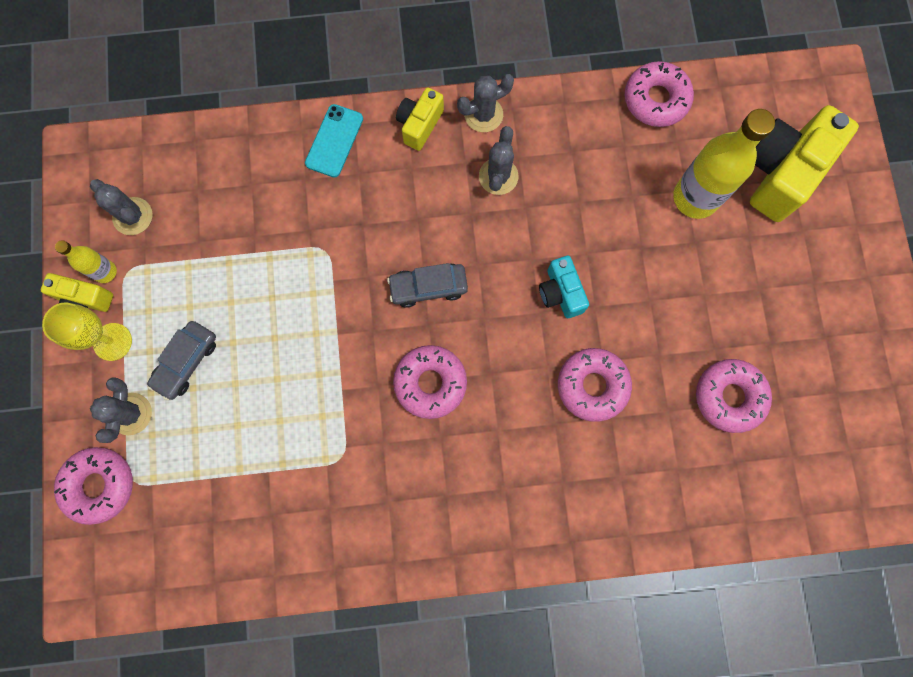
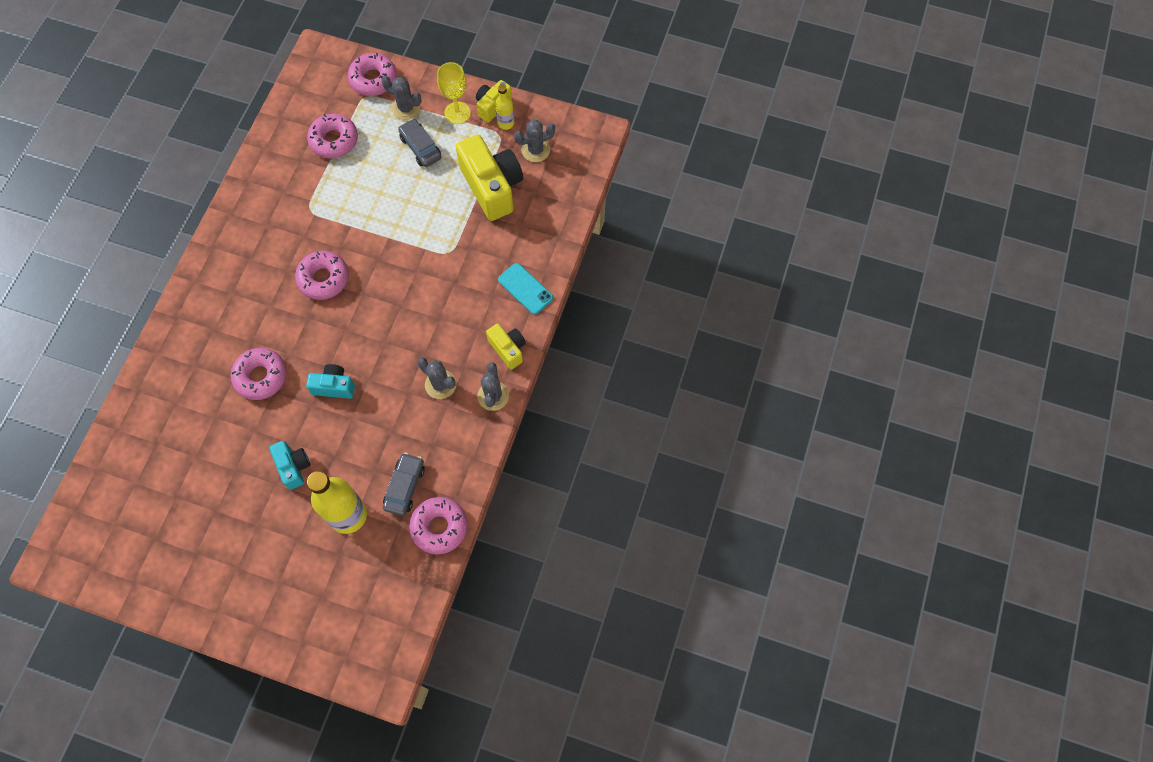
camera: 115 degrees right, 10 degrees down
grey car [387,263,468,308] -> grey car moved to [383,453,425,516]
pink donut [696,359,772,433] -> pink donut moved to [307,114,358,158]
yellow camera [750,105,859,222] -> yellow camera moved to [456,135,523,221]
none -> turquoise camera [269,441,310,490]

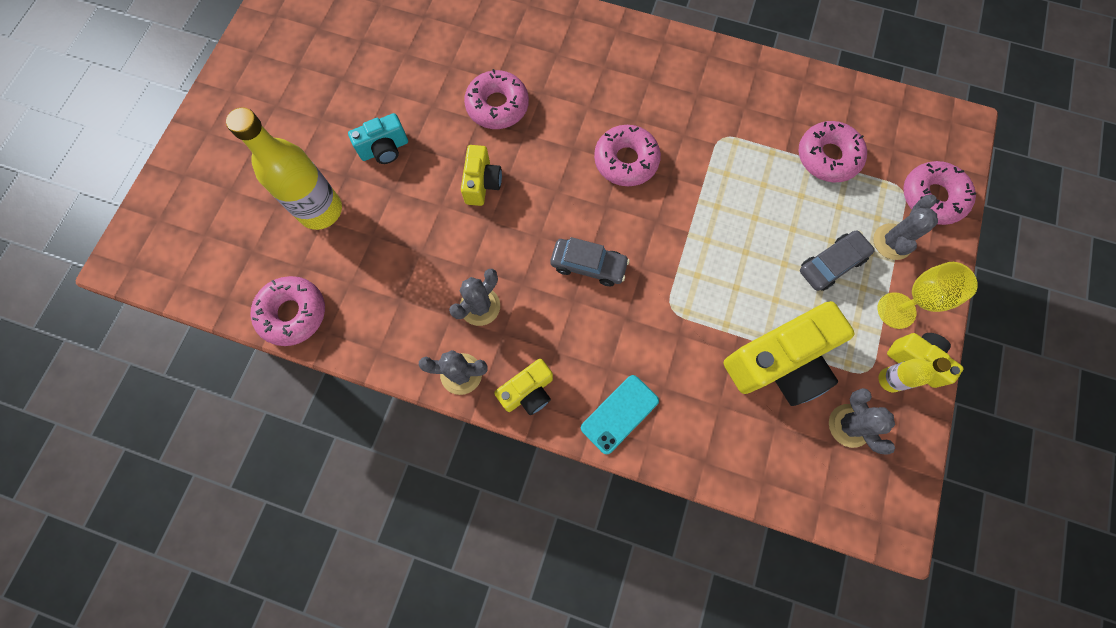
camera: 90 degrees right, 5 degrees up
turquoise camera [306,364,355,399] -> yellow camera [461,145,502,206]
grey car [383,453,425,516] -> grey car moved to [551,237,630,286]

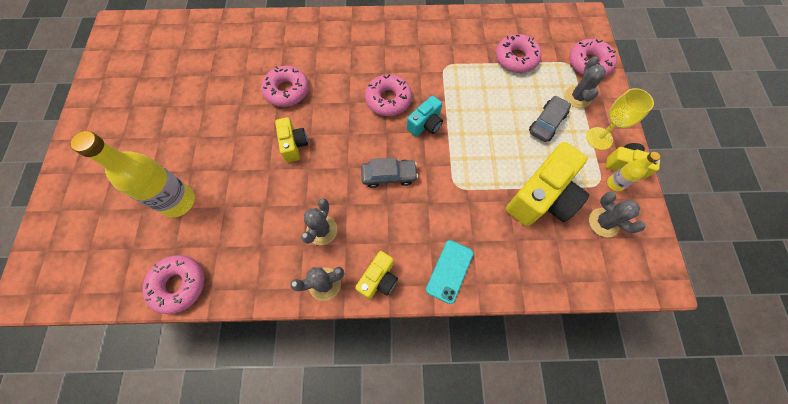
camera: 20 degrees left, 5 degrees down
turquoise camera [348,113,408,164] -> turquoise camera moved to [407,96,443,137]

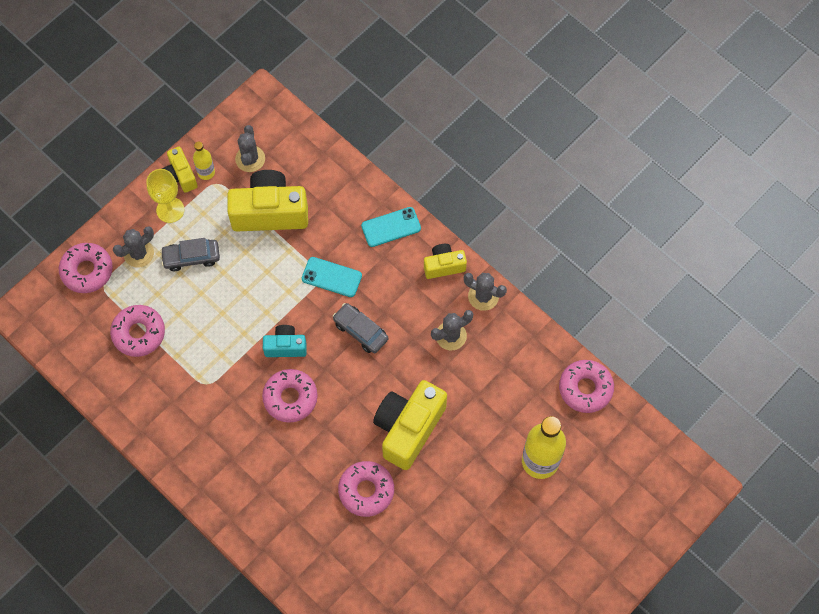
camera: 135 degrees left, 0 degrees up
yellow camera [275,117,308,163] -> yellow camera [373,380,447,470], size x1.88
none -> turquoise phone [302,257,362,297]

